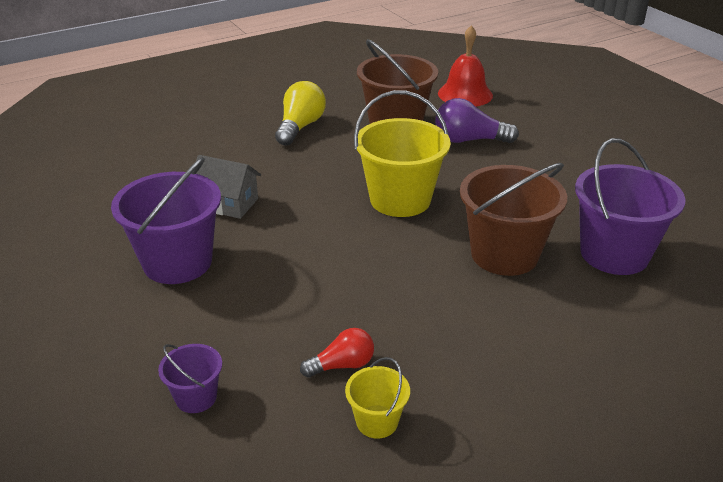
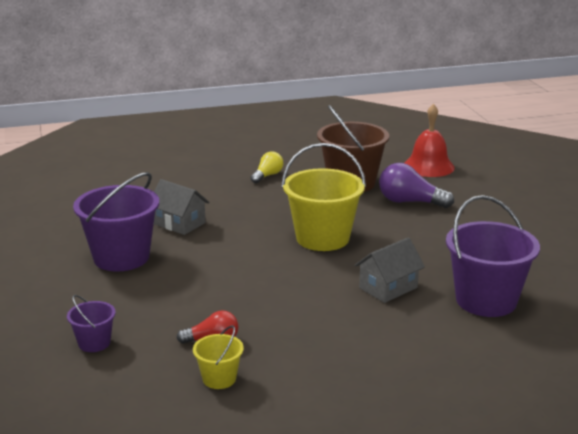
camera: 15 degrees right, 10 degrees down
yellow light bulb [275,81,326,146] -> yellow light bulb [250,151,283,183], size x0.62
brown bucket [460,163,567,276] -> grey house [355,237,425,303]

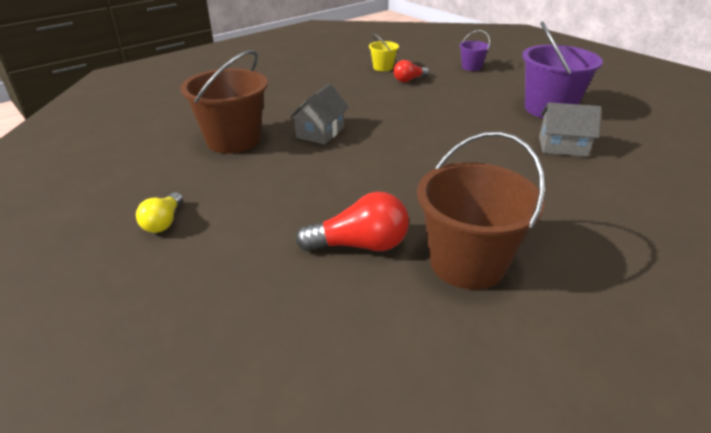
camera: 155 degrees right, 10 degrees up
yellow light bulb [250,151,283,183] -> yellow light bulb moved to [136,192,183,233]
yellow bucket [282,143,366,251] -> none
purple light bulb [379,163,454,208] -> red light bulb [295,191,409,251]
red bell [405,104,455,177] -> none
purple bucket [446,195,540,317] -> brown bucket [180,50,268,153]

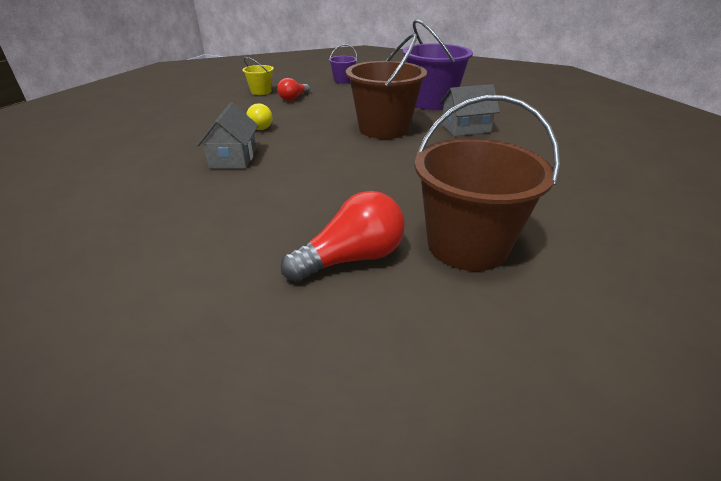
camera: 25 degrees left, 0 degrees up
yellow light bulb [136,192,183,233] -> yellow light bulb moved to [246,103,273,130]
brown bucket [180,50,268,153] -> brown bucket moved to [346,33,427,139]

